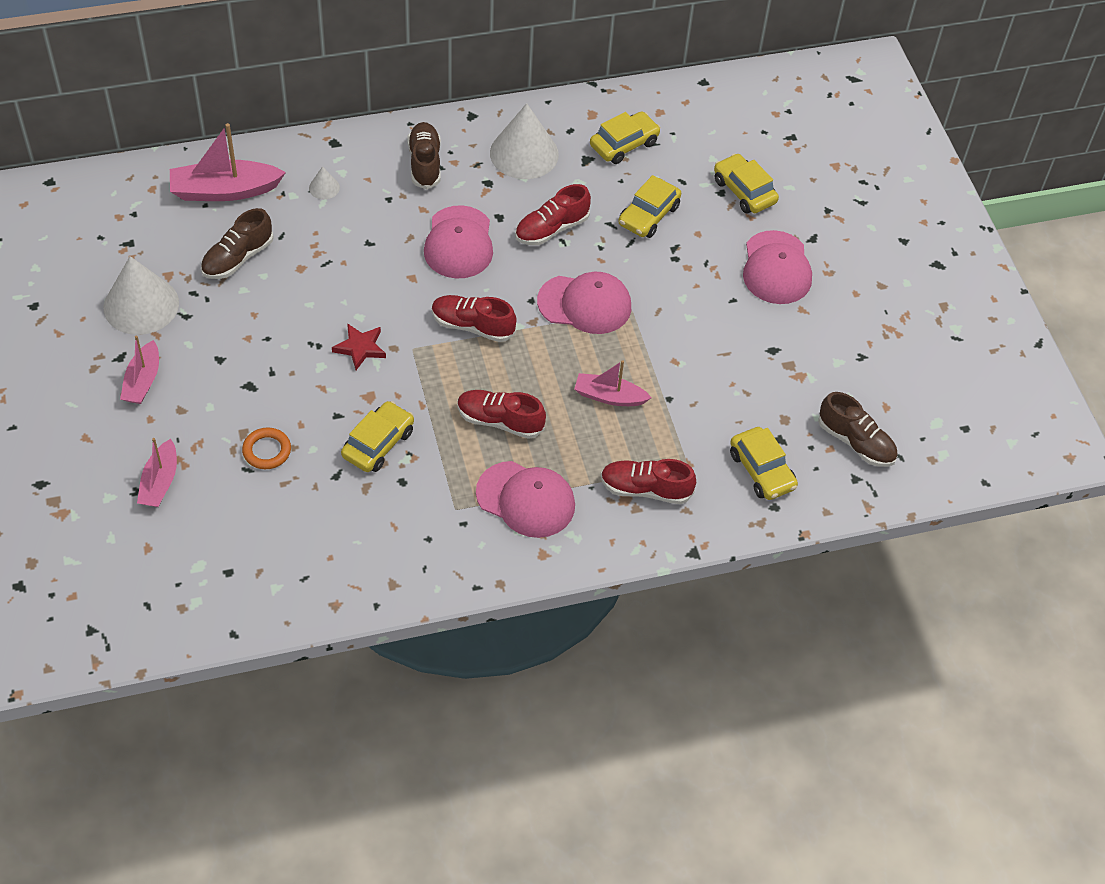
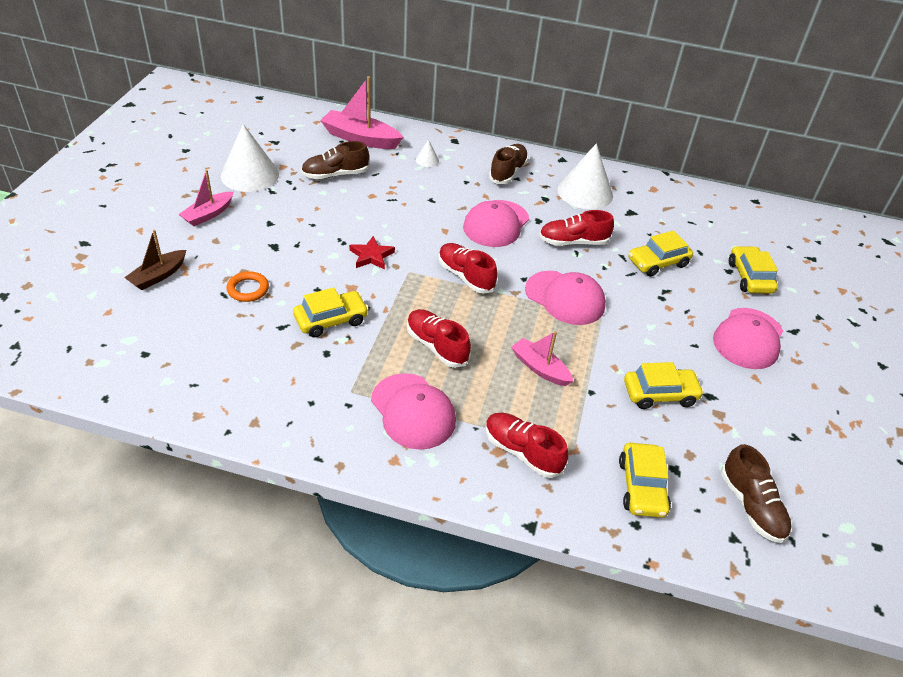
camera: 30 degrees right, 10 degrees down
pink boat [137,438,177,507] -> brown boat [124,229,186,290]
yellow car [590,111,661,164] -> yellow car moved to [624,362,704,409]

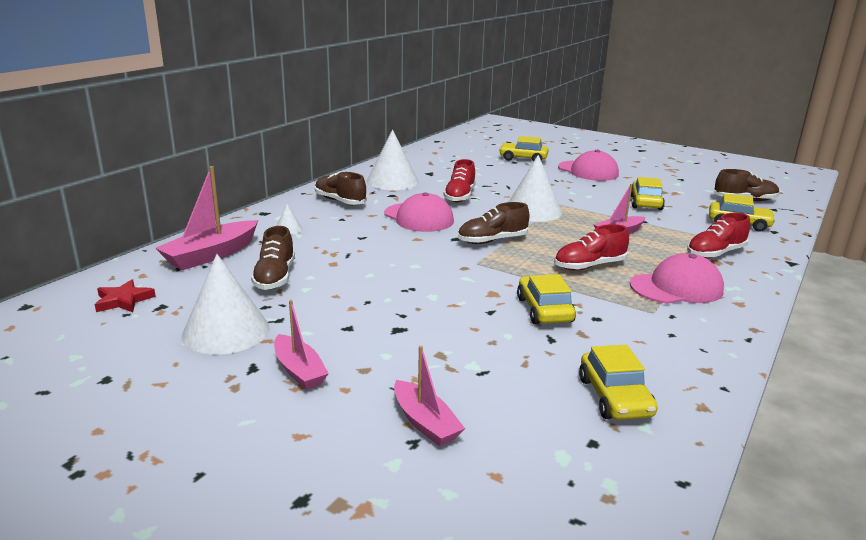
camera: 70 degrees left, 20 degrees down
brown boat [124,229,186,290] -> pink boat [394,346,465,446]
orange ring [227,271,269,302] -> none
red star [349,236,395,270] -> red star moved to [95,279,156,313]
red shoe [438,243,498,294] -> brown shoe [458,202,530,244]
pink cap [525,271,606,325] -> white cone [509,155,562,222]
yellow car [628,231,693,277] -> yellow car moved to [579,345,658,420]

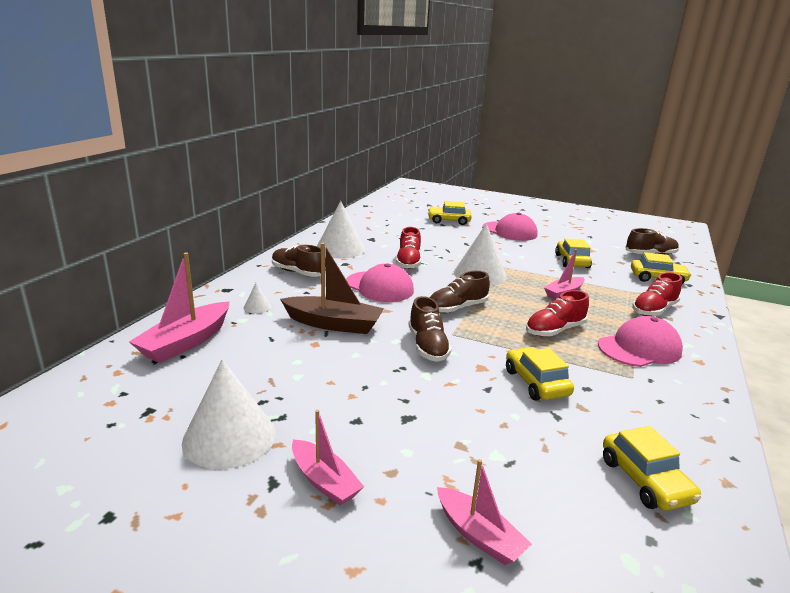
camera: 10 degrees left, 0 degrees up
red star [95,279,156,313] -> none
brown shoe [251,226,295,290] -> brown shoe moved to [408,296,452,362]
none -> brown boat [280,243,384,334]

